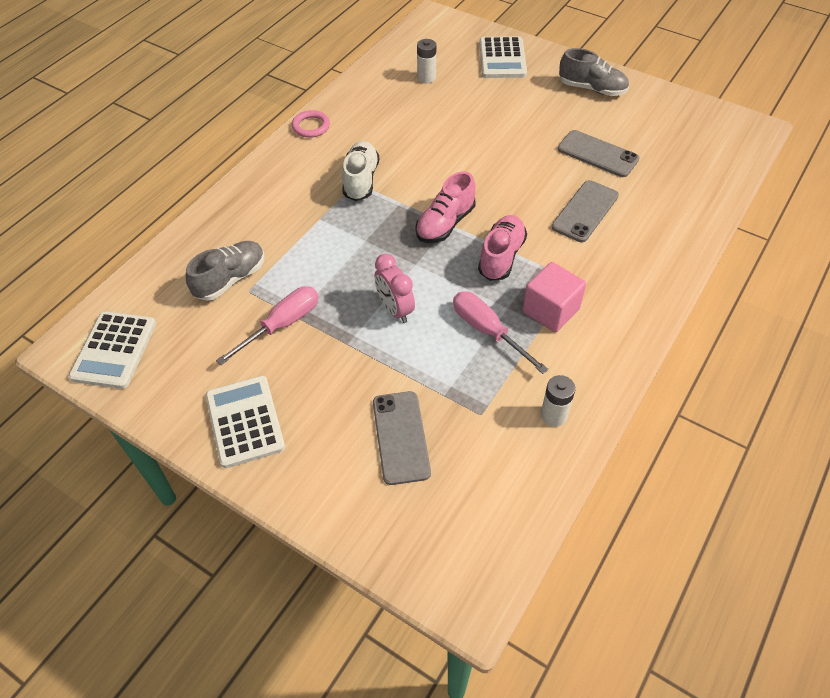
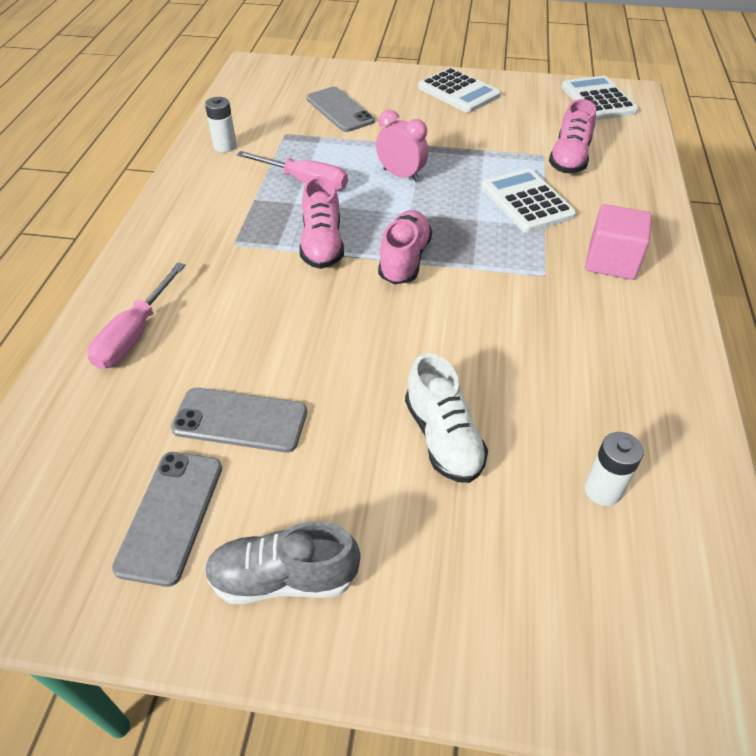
camera: 155 degrees right, 5 degrees down
grey shoe [186,241,265,301] -> pink shoe [549,99,596,173]
pink screwdriver [216,286,319,365] -> pink screwdriver moved to [87,263,186,369]
pink ring [292,110,330,138] -> none
white shoe [342,141,379,201] -> white shoe moved to [405,353,488,483]
white calculator [479,36,527,78] -> white calculator moved to [482,168,576,233]
pink cube [523,262,586,332] -> pink cube moved to [585,204,652,280]
grey phone [552,180,619,242] -> grey phone moved to [112,452,222,587]

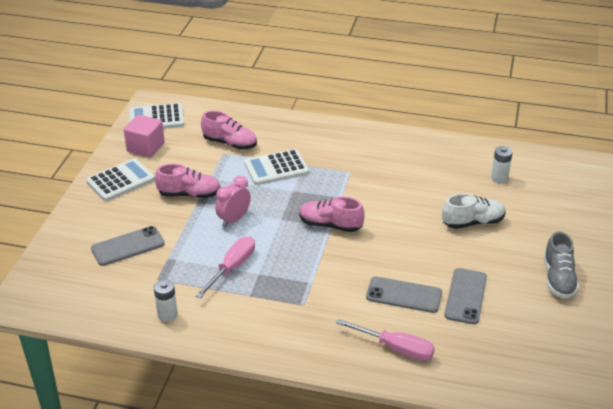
camera: 85 degrees left, 10 degrees down
grey phone [112,452,222,587] -> grey phone moved to [366,276,442,313]
pink shoe [300,176,344,269] -> pink shoe moved to [155,164,221,198]
pink cube [585,204,652,280] -> pink cube moved to [124,114,165,158]

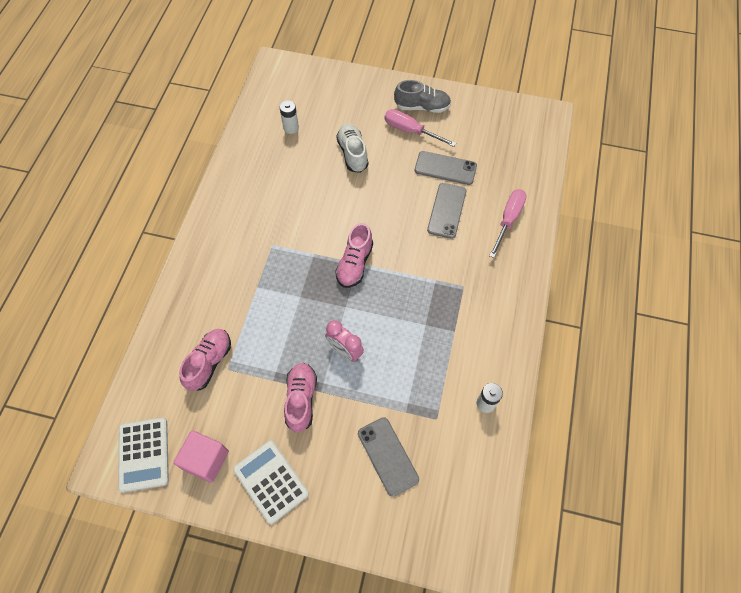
camera: 90 degrees left, 25 degrees up
pink screwdriver [195,237,255,298] -> pink screwdriver moved to [385,109,456,147]
white calculator [244,149,309,185] -> none

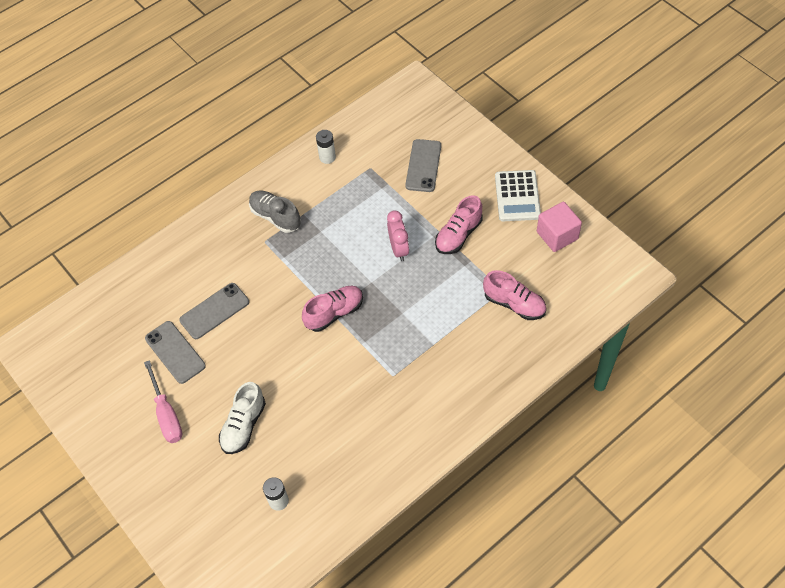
camera: 140 degrees left, 5 degrees down
white calculator [118,418,169,493] -> none
pink shoe [179,329,231,391] -> pink shoe turned 120 degrees counterclockwise [483,270,546,320]
grey shoe [394,80,451,113] -> grey shoe moved to [249,190,301,233]
pink screwdriver [489,189,527,258] -> none

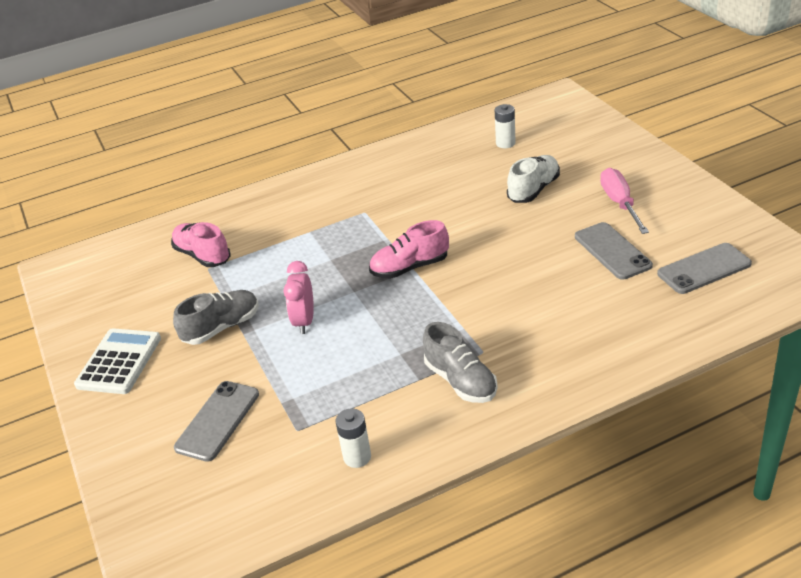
camera: 165 degrees left, 20 degrees down
grey phone [179,283,249,339] -> grey phone moved to [657,243,752,294]
pink shoe [435,195,483,254] -> grey shoe [173,290,259,345]
pink cube [537,202,582,252] -> none

